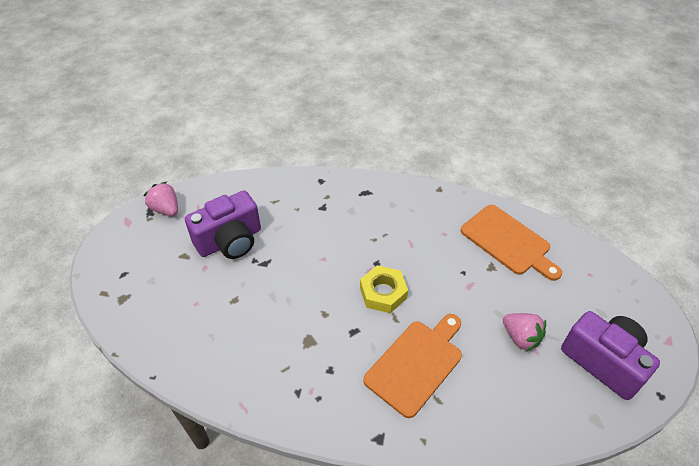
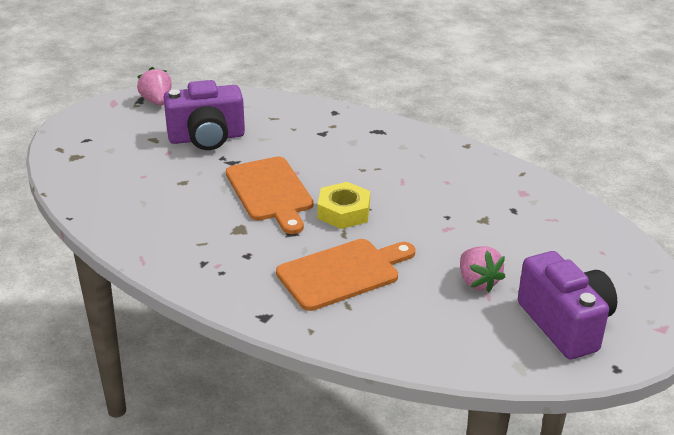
camera: 20 degrees right, 15 degrees down
orange cutting board [461,205,562,281] -> orange cutting board moved to [226,156,314,234]

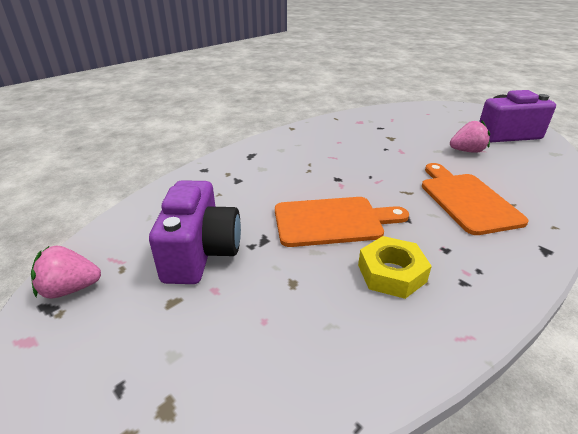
camera: 75 degrees left, 0 degrees up
yellow nut [318,182,370,229] -> yellow nut moved to [358,236,432,299]

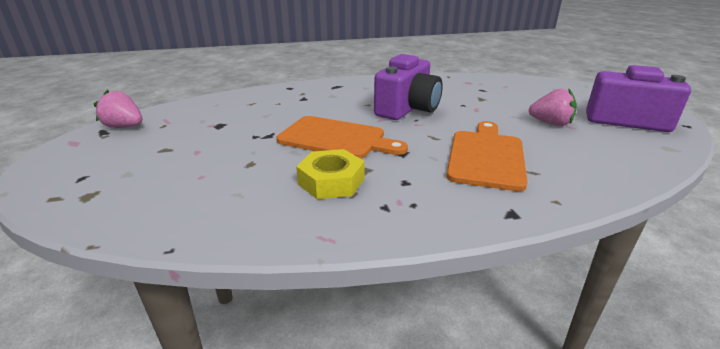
camera: 30 degrees right, 5 degrees down
purple camera [149,180,241,284] -> purple camera moved to [374,54,443,120]

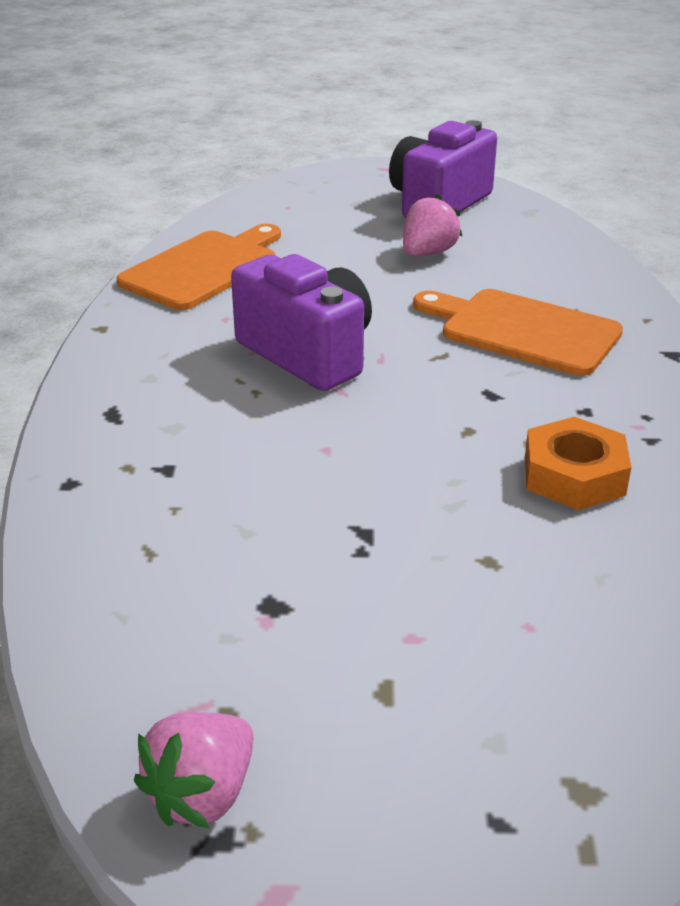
camera: 75 degrees left, 5 degrees up
orange cutting board [276,116,408,159] -> orange cutting board moved to [116,224,281,310]
yellow nut [296,149,365,199] -> orange nut [525,417,632,510]

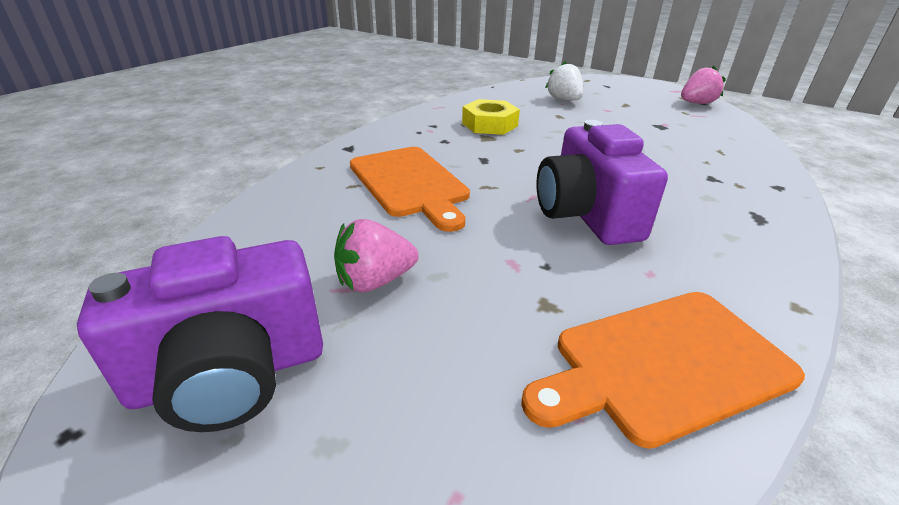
camera: 150 degrees left, 0 degrees up
orange nut [525,417,632,510] -> yellow nut [462,99,520,135]
none -> white strawberry [545,61,583,100]

